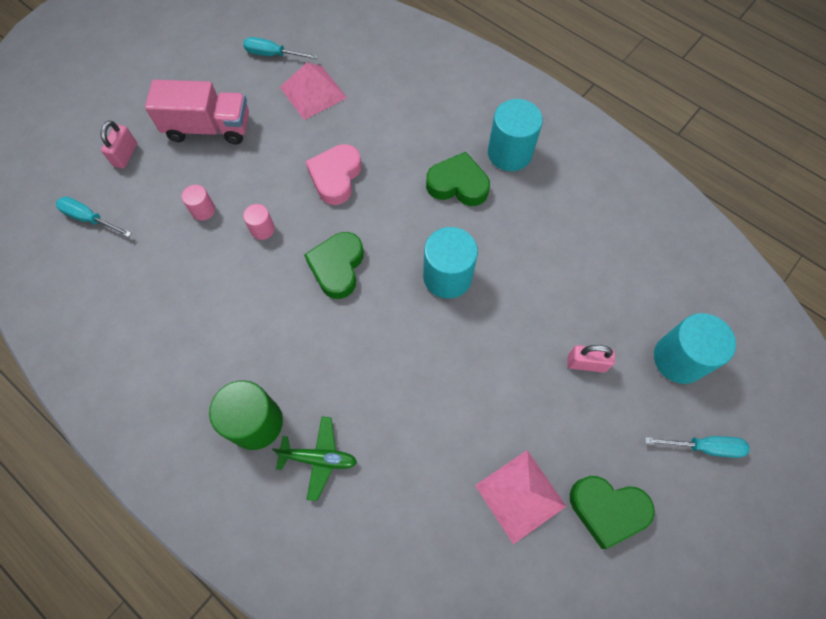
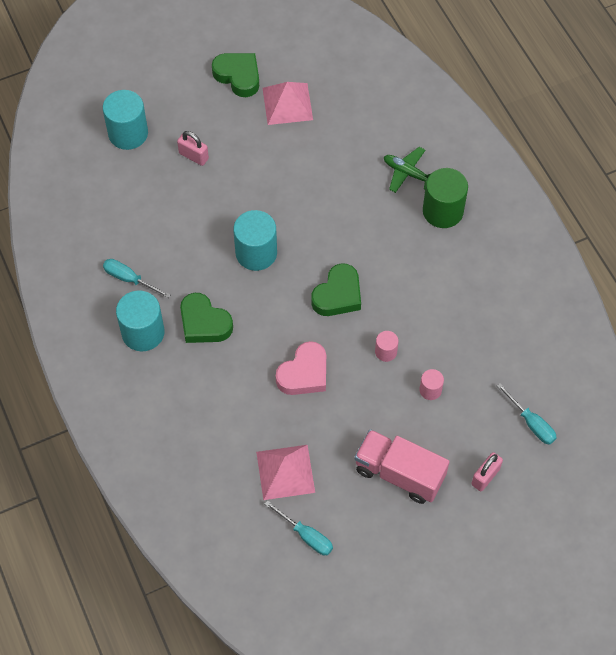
camera: 155 degrees left, 5 degrees down
turquoise screwdriver [645,436,750,458] -> turquoise screwdriver moved to [103,259,171,298]

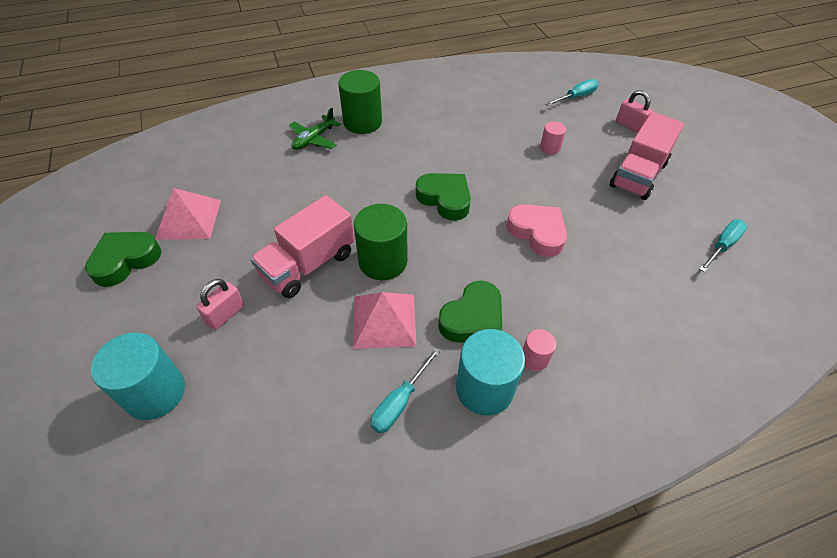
camera: 85 degrees left, 10 degrees down
turquoise cylinder [233,210,277,271] -> green cylinder [354,204,408,280]
pink pyramid [256,445,315,500] -> pink pyramid moved to [353,292,417,349]
pink cylinder [375,331,398,362] -> pink cylinder moved to [523,329,556,371]
none -> pink truck [250,195,355,298]

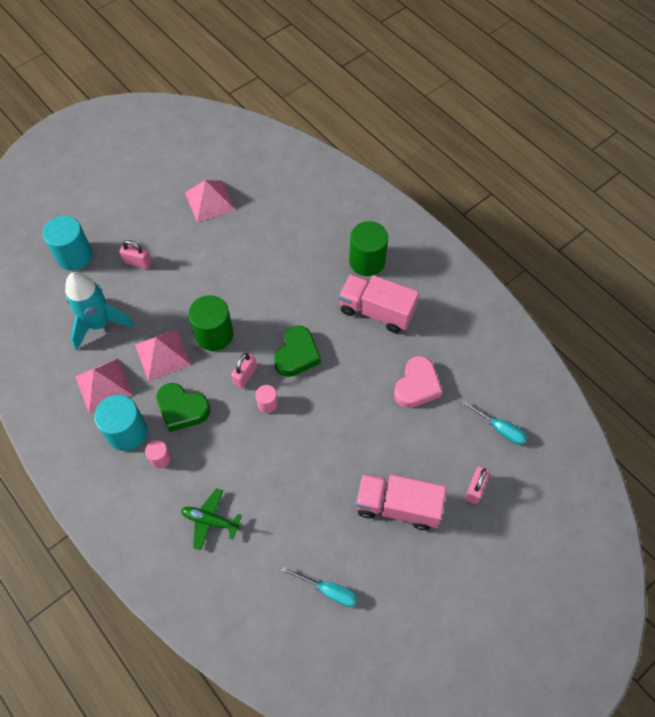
camera: 70 degrees right, 10 degrees up
green heart [85,232,161,287] -> none
pink truck [250,195,355,298] -> pink truck moved to [339,274,419,333]
green plane [289,108,341,150] -> green plane moved to [181,488,242,550]
turquoise screwdriver [370,347,441,433] -> pink pyramid [75,359,133,414]
pink heart [506,204,567,257] -> pink heart moved to [394,356,443,408]
pink cylinder [540,121,566,155] -> pink cylinder moved to [256,385,278,413]
none -> turquoise rocket [65,272,135,351]
none -> pink padlock [231,353,257,388]

